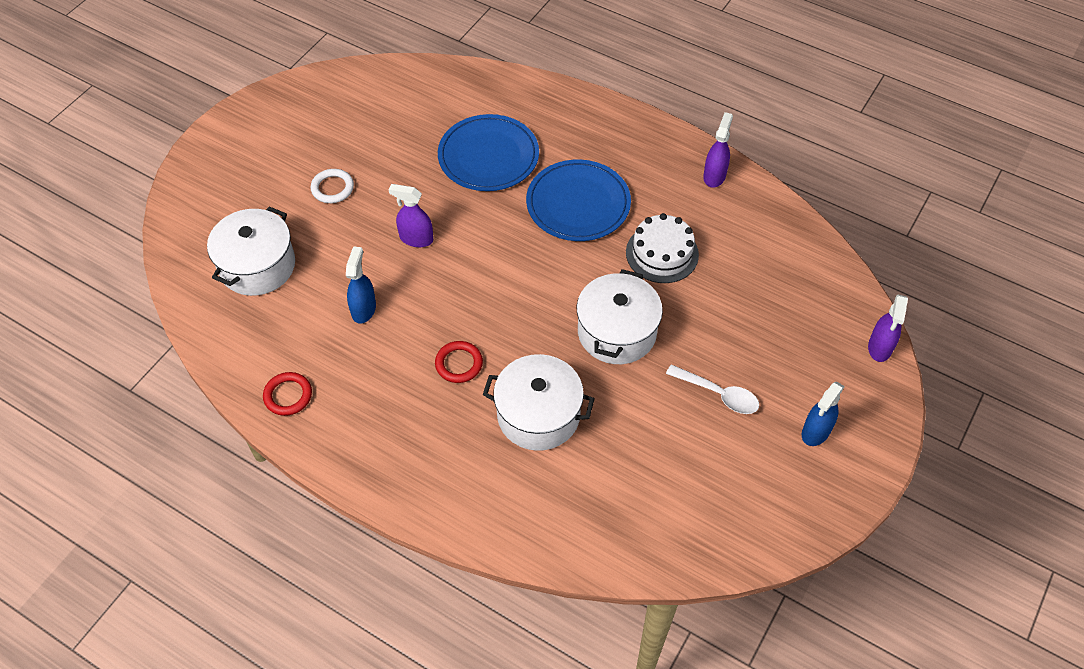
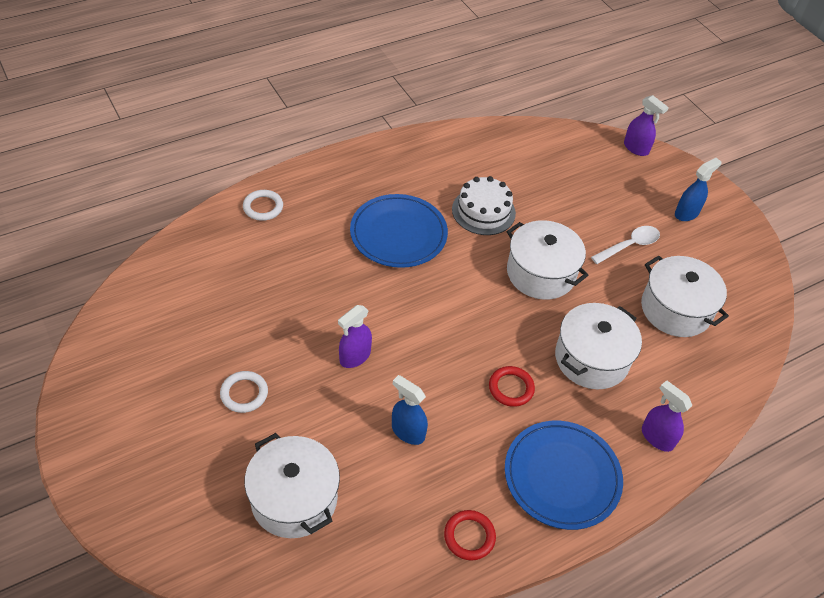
camera: 65 degrees left, 5 degrees down
blue plate [438,114,539,191] -> blue plate moved to [505,421,623,530]
purple spray bottle [703,112,733,188] -> purple spray bottle moved to [642,380,692,452]
blue spray bottle [802,382,845,446] -> blue spray bottle turned 105 degrees counterclockwise [675,158,721,221]
none -> white ring [243,190,283,221]
none -> white pot [641,255,729,337]

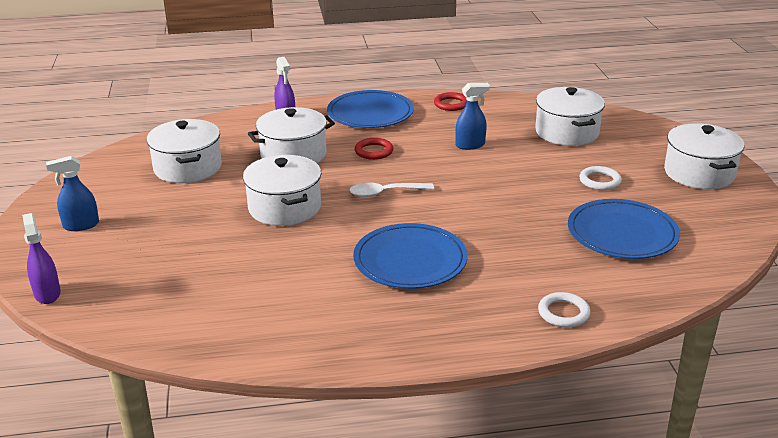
camera: 155 degrees left, 20 degrees down
purple spray bottle [338,305,372,368] -> none
blue spray bottle [392,375,428,445] -> blue spray bottle turned 75 degrees counterclockwise [455,83,490,150]
white cake [452,176,516,235] -> none
white spoon [591,226,660,264] -> white spoon moved to [350,182,434,197]
none -> blue plate [568,199,680,259]
none -> white pot [664,123,745,189]

